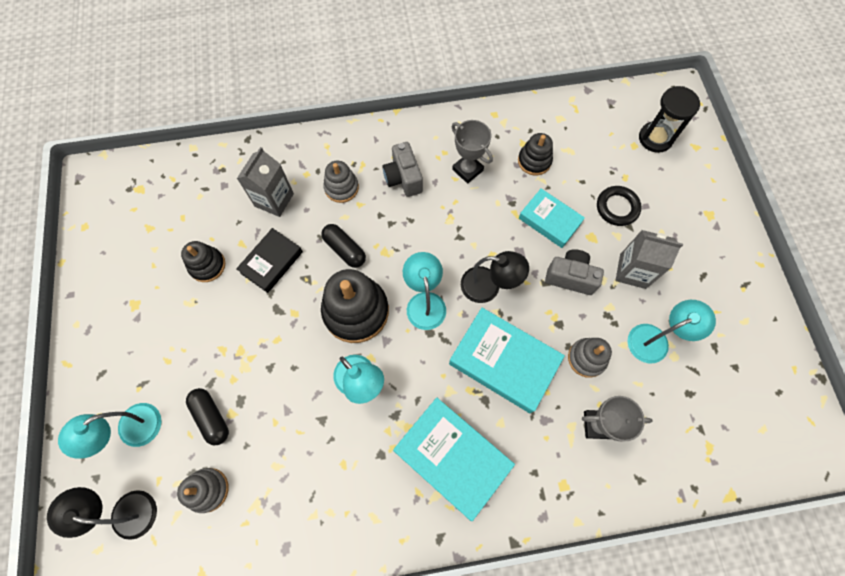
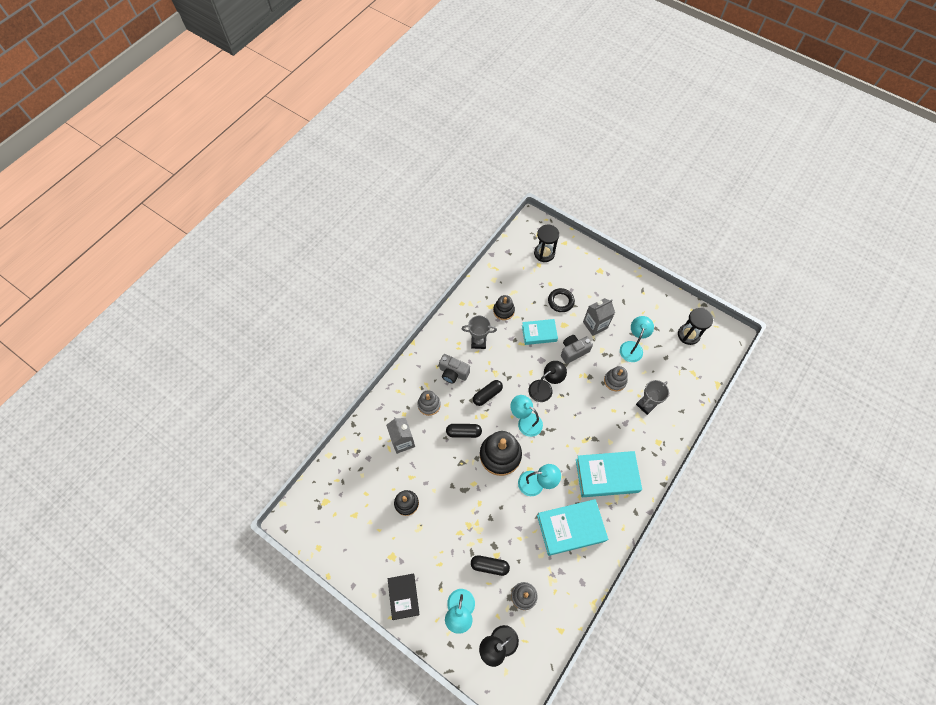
camera: 45 degrees left, 5 degrees down
black book [236,228,303,293] -> black book moved to [388,574,420,620]
turquoise book [449,308,565,413] -> turquoise book moved to [537,499,608,556]
none -> black capsule [473,380,503,406]
none -> black hourglass [678,308,713,345]

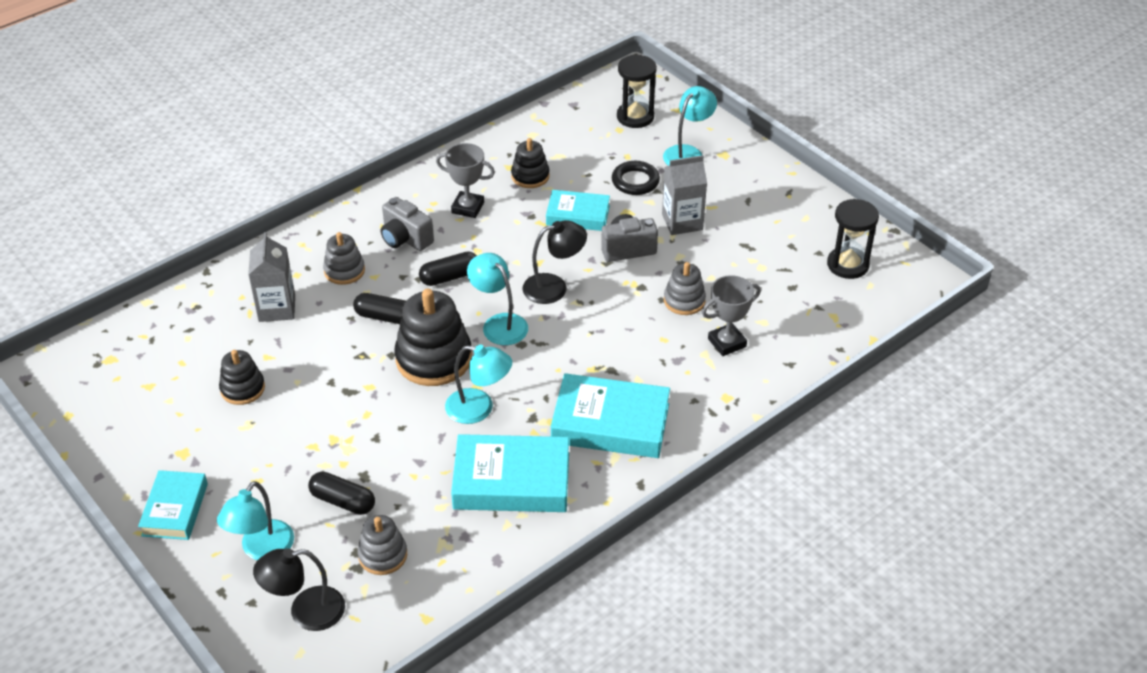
camera: 15 degrees right, 20 degrees down
black book [388,574,420,620] -> turquoise book [138,470,208,540]
turquoise lamp [620,316,654,362] -> turquoise lamp moved to [663,86,717,166]

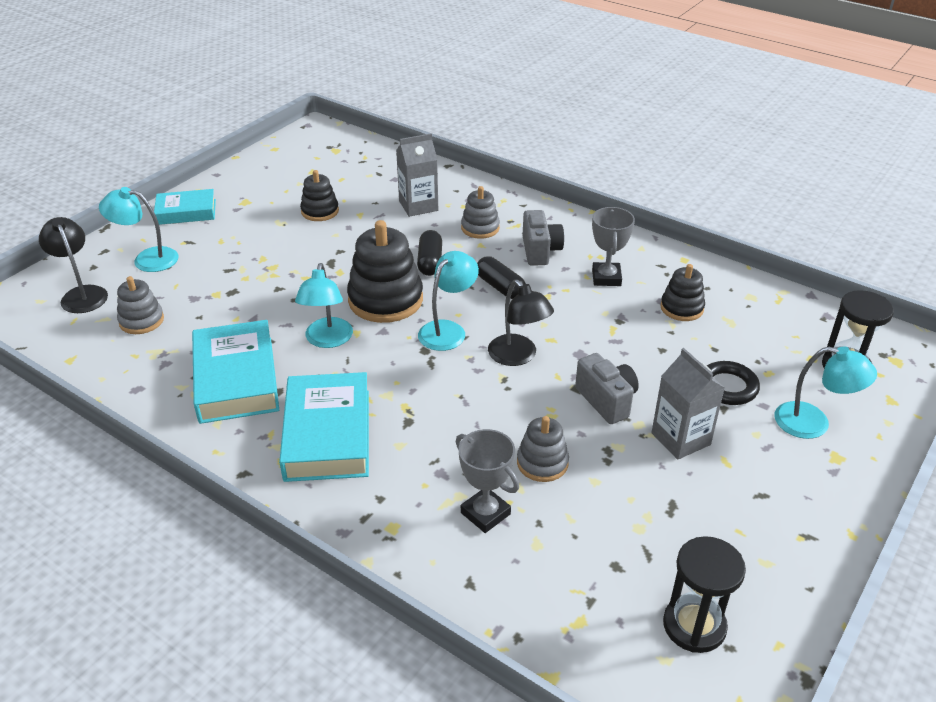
camera: 75 degrees right, 5 degrees down
black capsule [308,472,375,515] -> none
grey camera [381,197,434,251] -> grey camera turned 150 degrees clockwise [523,210,564,266]
turquoise book [546,190,610,231] -> none

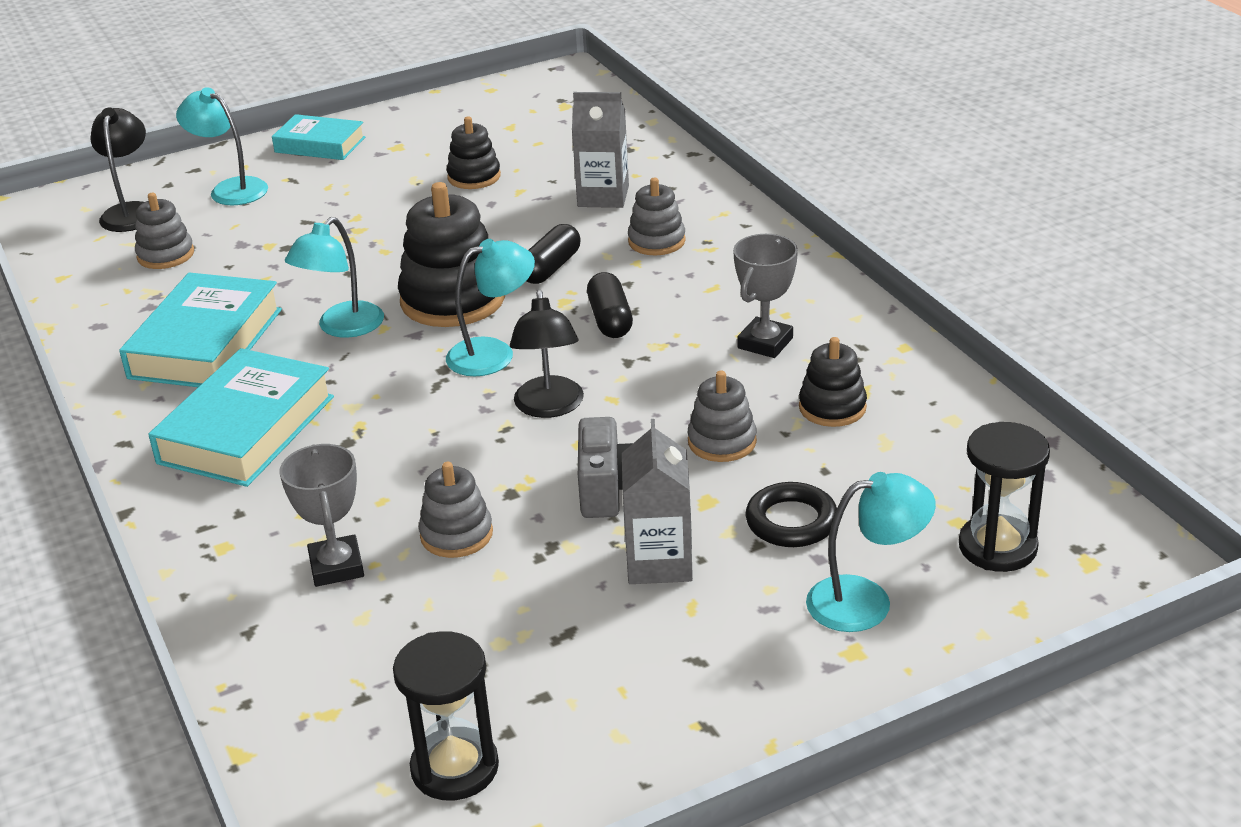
camera: 30 degrees right, 5 degrees down
grey camera [523,210,564,266] -> none
turquoise lamp [775,346,877,439] -> turquoise lamp turned 60 degrees counterclockwise [806,472,936,632]
none -> grey stacking toy [688,371,757,462]

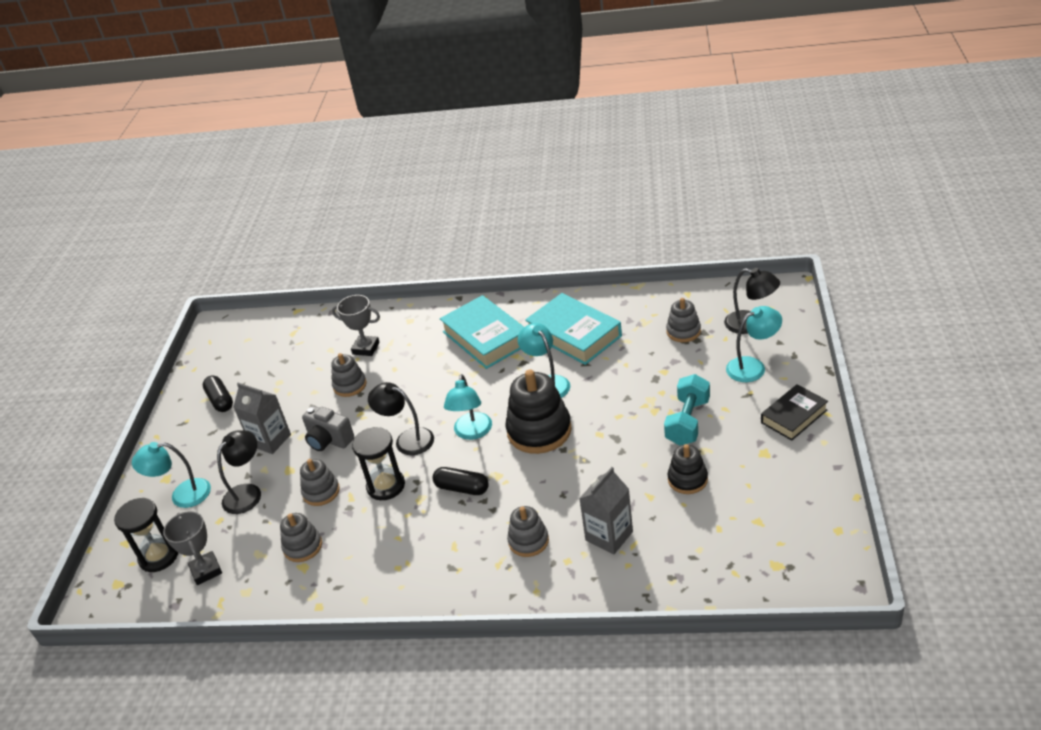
camera: 125 degrees right, 5 degrees up
turquoise book [272,114,365,160] -> black book [761,384,828,441]
black hourglass [393,631,499,801] -> black hourglass moved to [352,427,405,500]
black capsule [526,224,581,284] -> black capsule moved to [203,376,233,412]
grey trophy [733,234,798,358] -> grey trophy moved to [163,511,222,585]
black ring [745,482,837,547] -> black lamp [217,430,261,514]
black stacking toy [799,337,867,427] -> grey stacking toy [280,513,322,562]
turquoise lamp [806,472,936,632] -> turquoise lamp turned 60 degrees clockwise [132,442,211,508]
none -> turquoise dumbbell [664,374,710,446]

